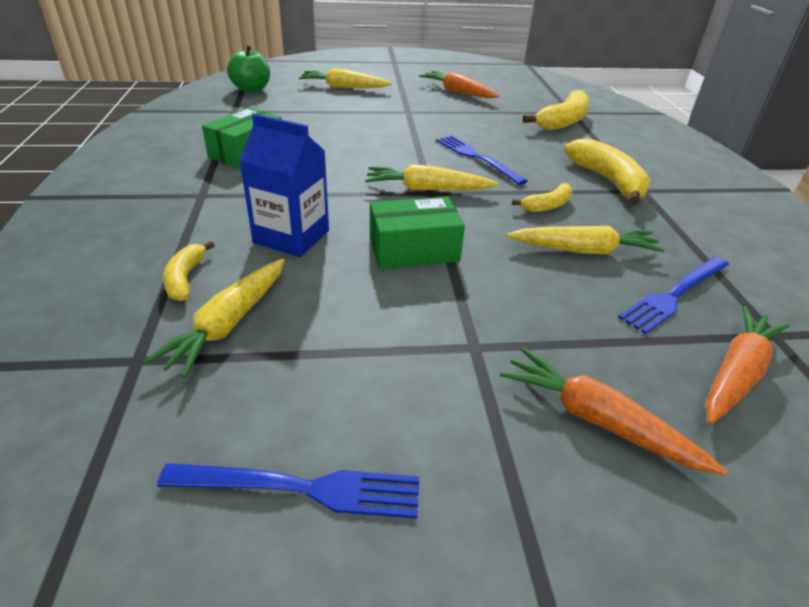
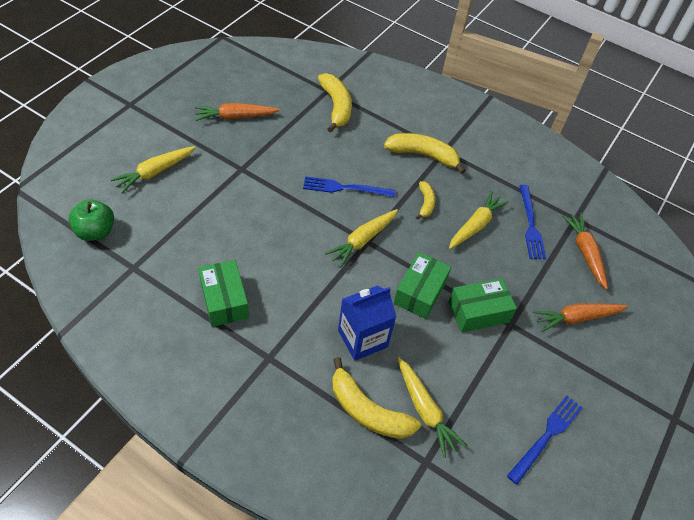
camera: 55 degrees left, 15 degrees up
yellow banana [163,241,214,301] -> yellow banana [332,357,421,439], size x1.79
none -> green box [448,278,517,333]

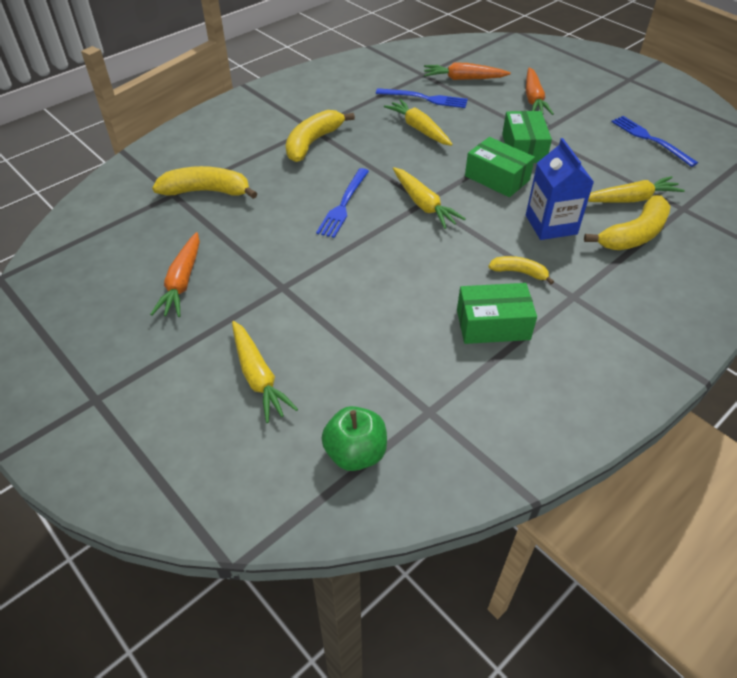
camera: 70 degrees left, 5 degrees down
yellow banana [416,181,436,220] -> yellow banana moved to [488,256,554,284]

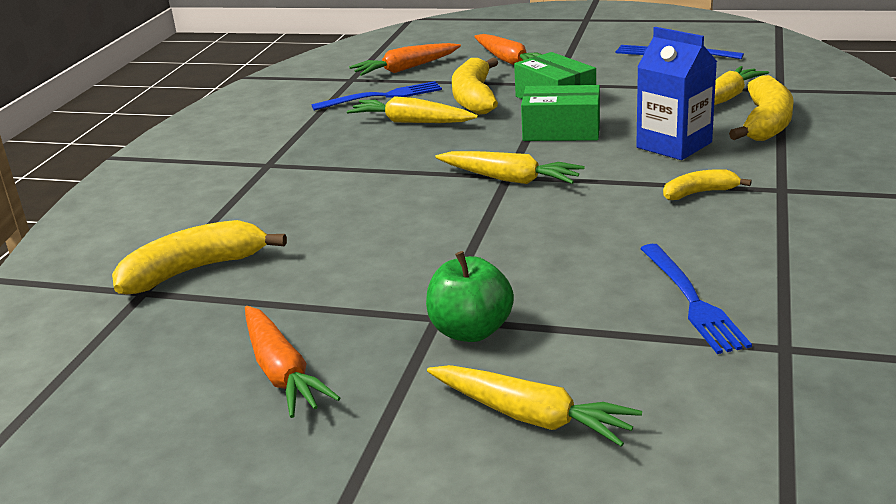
camera: 30 degrees left, 20 degrees down
yellow banana [286,110,355,162] -> yellow banana moved to [452,58,498,115]
blue fork [316,168,369,238] -> blue fork moved to [640,244,752,354]
green apple [321,406,387,471] -> green apple moved to [426,251,514,342]
green box [457,283,537,344] -> none

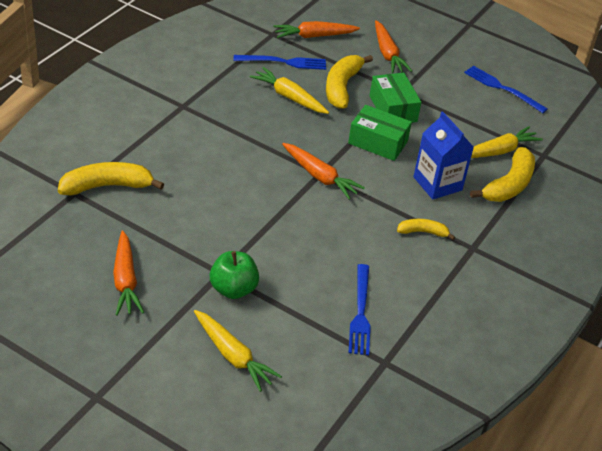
camera: 10 degrees right, 15 degrees up
yellow carrot [435,151,585,184] -> orange carrot [282,143,365,200]

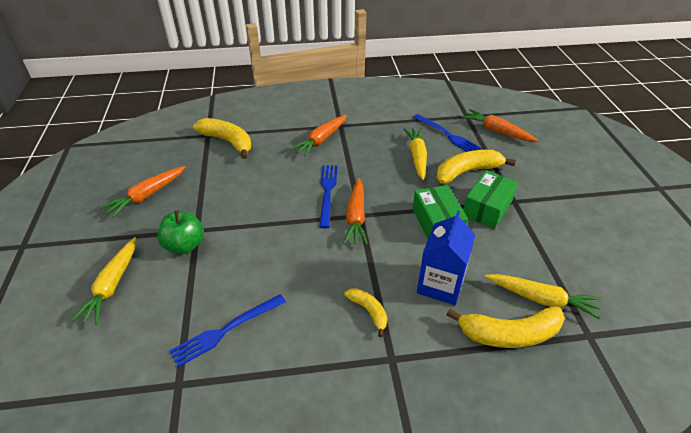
camera: 55 degrees right, 0 degrees up
orange carrot [375,20,412,73] -> orange carrot moved to [290,115,347,156]
blue fork [464,66,548,113] -> blue fork moved to [319,165,337,228]

